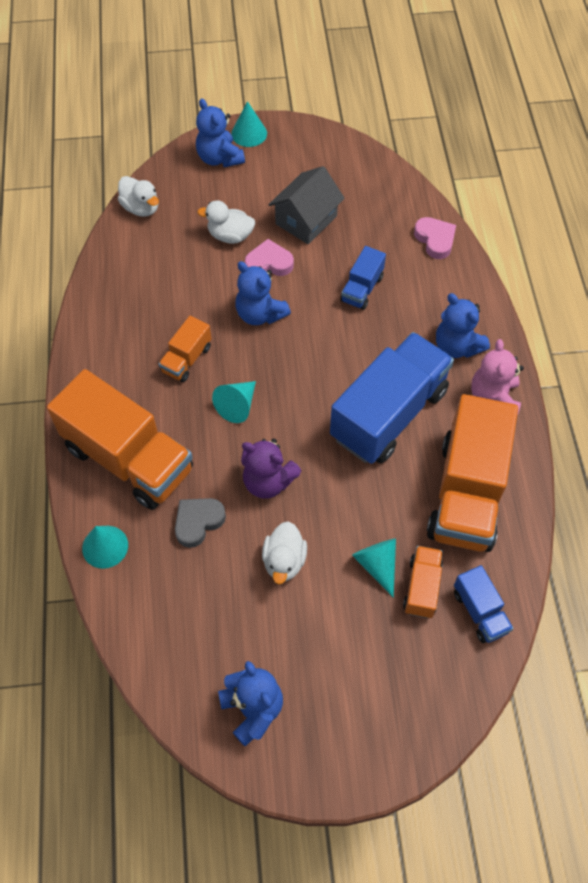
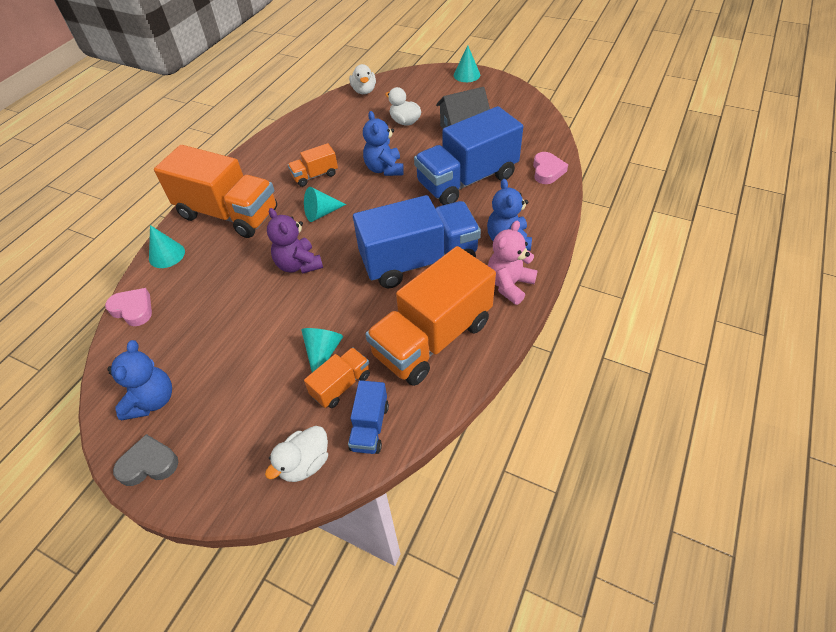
camera: 35 degrees right, 10 degrees down
orange truck [47,369,193,510] -> orange truck turned 45 degrees counterclockwise [154,145,277,238]
grey heart [175,498,226,548] -> grey heart moved to [113,434,178,486]
blue teddy bear [196,99,245,167] -> none
pink heart [245,239,294,276] -> pink heart moved to [105,288,152,326]
white duck [262,521,307,584] -> white duck moved to [265,426,328,482]
blue truck [340,246,386,310] -> blue truck [414,106,523,205], size x2.15

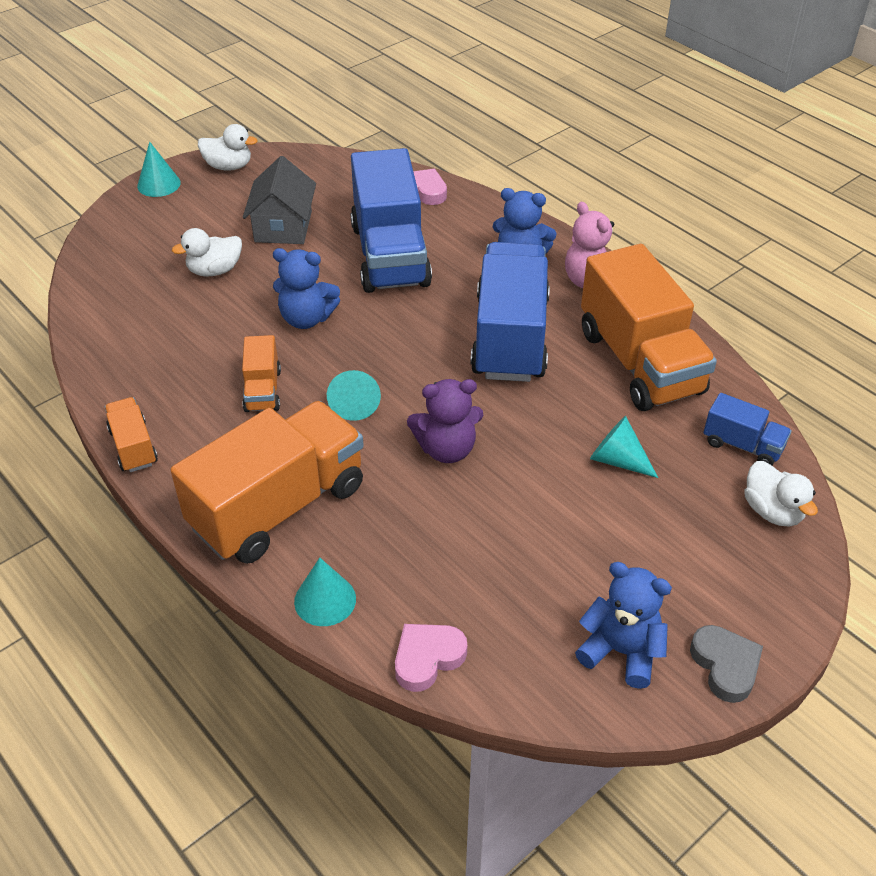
camera: 70 degrees left, 5 degrees down
grey heart [113,434,178,486] -> grey heart turned 150 degrees clockwise [690,625,763,703]
orange truck [304,347,370,408] -> orange truck moved to [104,397,158,472]
white duck [349,64,376,94] -> white duck moved to [198,124,258,171]

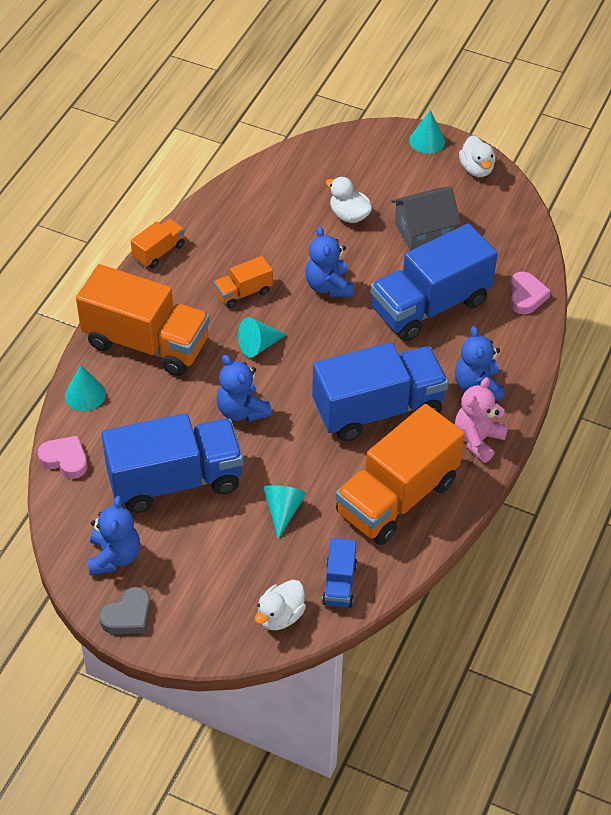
camera: 65 degrees right, 5 degrees up
purple teddy bear [407,379,483,463] -> blue teddy bear [217,354,272,422]
none -> blue truck [101,413,243,513]

